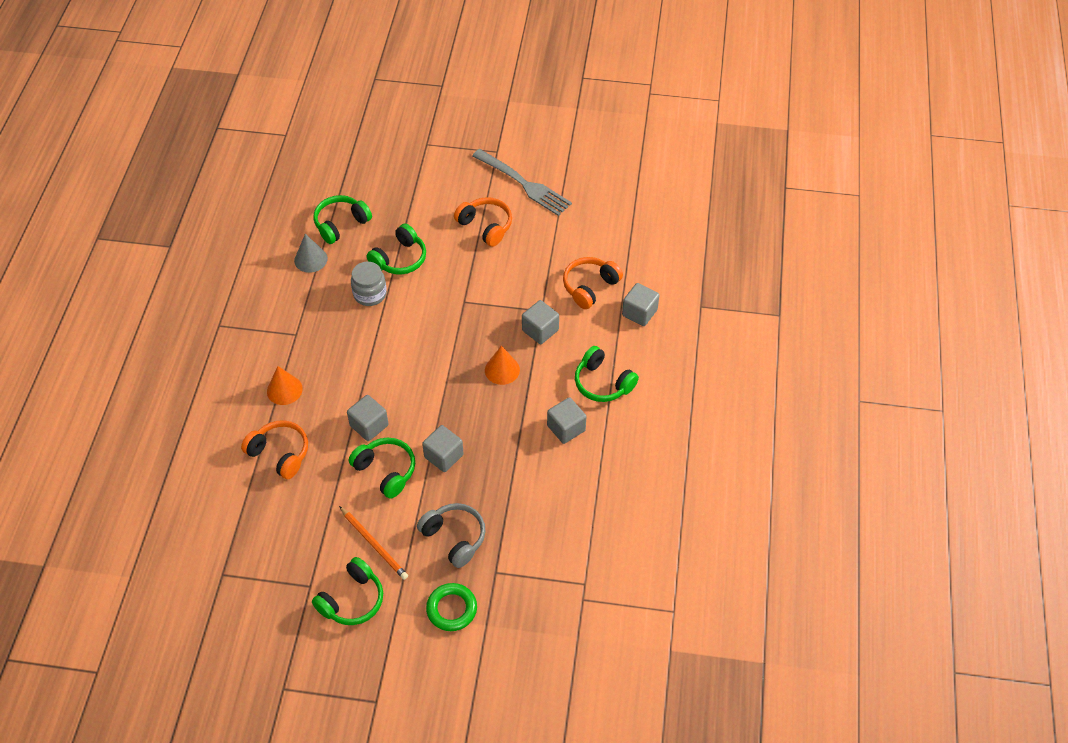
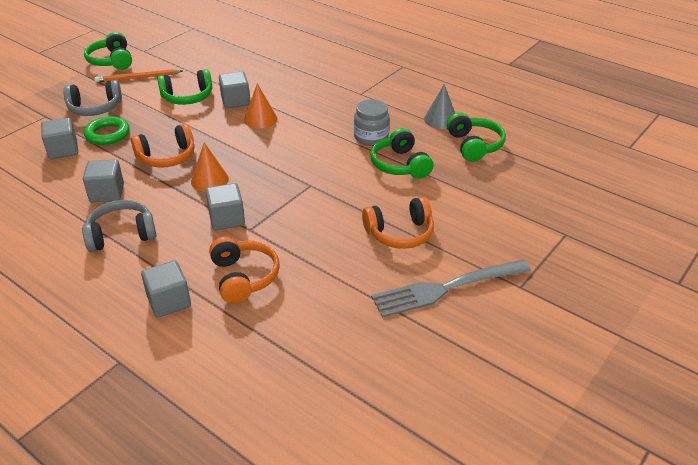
camera: 120 degrees right, 15 degrees down
orange headphones [241,420,308,479] -> orange headphones moved to [131,124,195,168]
orange cone [267,366,303,405] -> orange cone moved to [244,84,277,128]
grey cube [422,425,464,472] -> grey cube moved to [41,118,78,159]
green ring [426,583,477,631] -> green ring moved to [84,116,130,145]
green headphones [575,346,639,402] -> grey headphones [82,200,157,252]

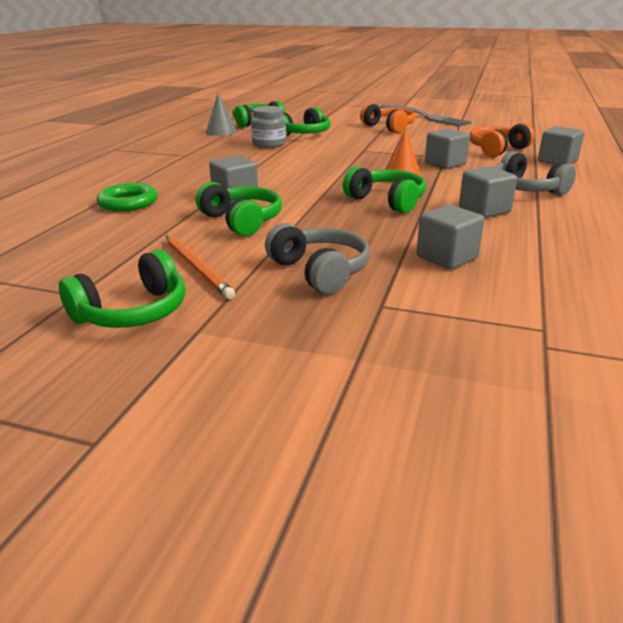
camera: 110 degrees left, 10 degrees down
green ring [84,116,130,145] -> green ring moved to [97,183,158,211]
orange headphones [131,124,195,168] -> green headphones [343,166,426,213]
orange cone [244,84,277,128] -> none

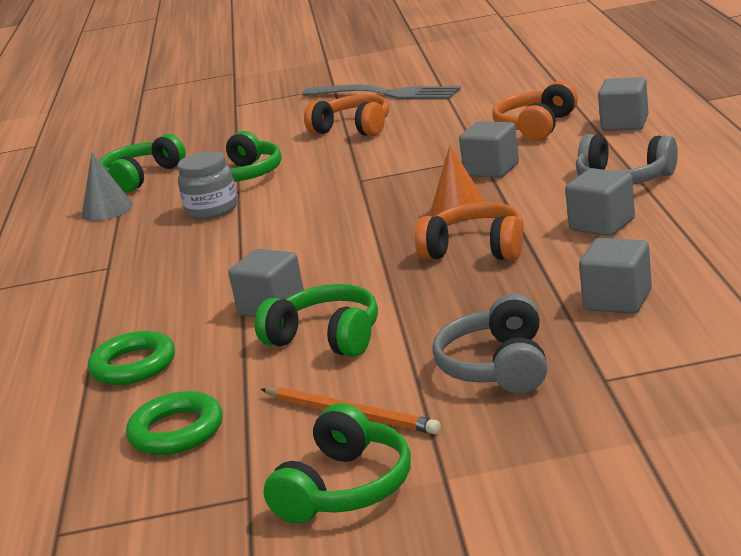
camera: 20 degrees left, 5 degrees down
grey headphones [265,223,370,294] -> grey headphones turned 120 degrees counterclockwise [432,294,547,393]
green headphones [343,166,426,213] -> orange headphones [415,202,524,260]
none -> green ring [126,391,223,455]

